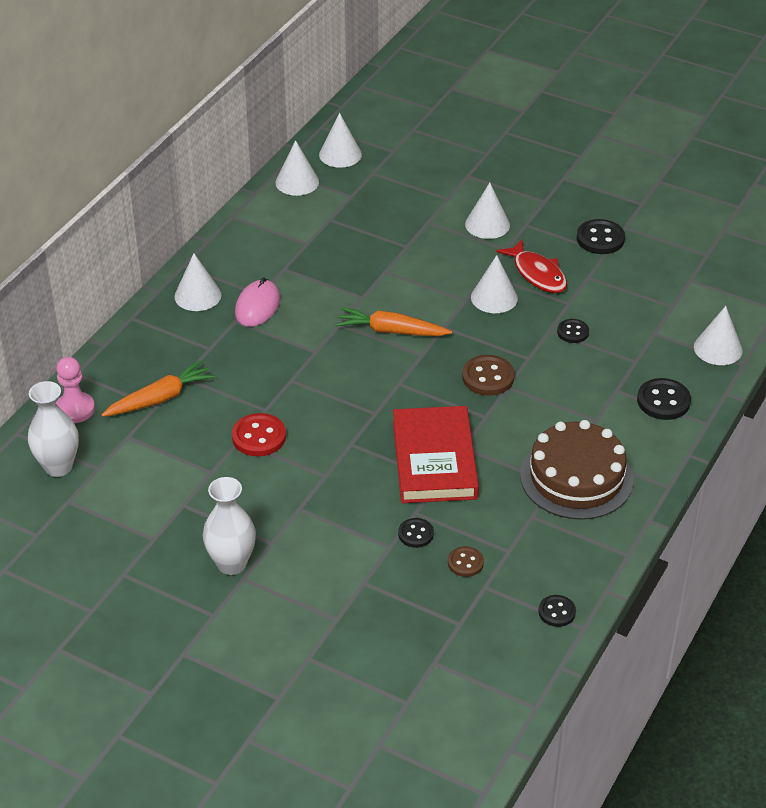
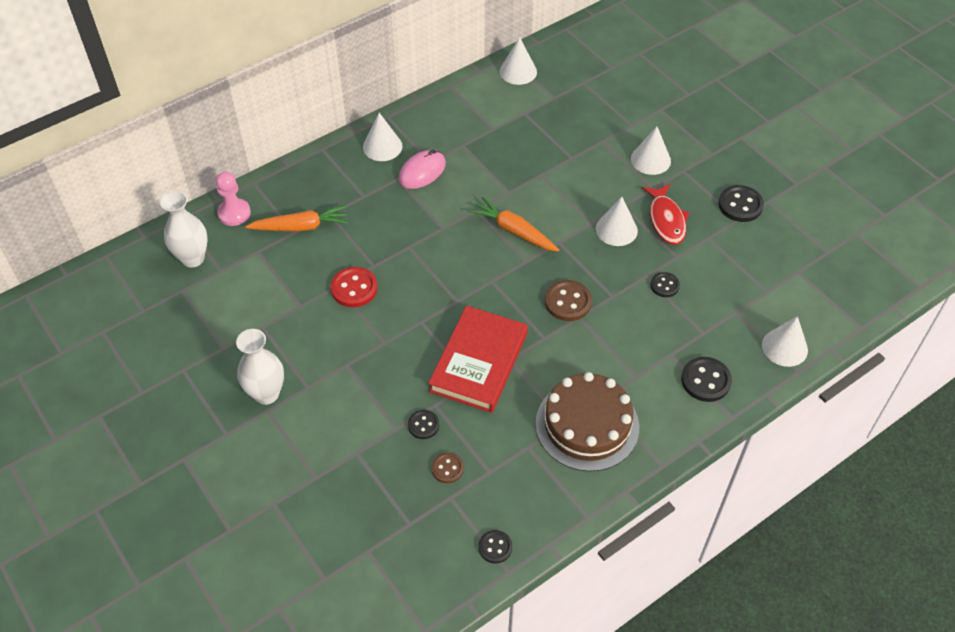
camera: 25 degrees right, 10 degrees up
white cone [319,113,362,168] -> none

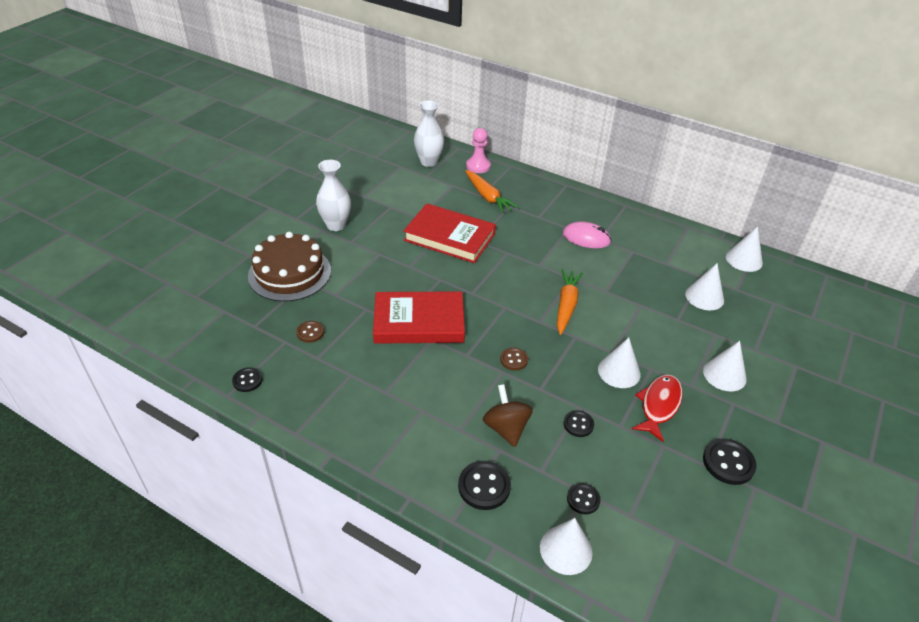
camera: 65 degrees right, 10 degrees down
red button [331,267,378,307] -> red book [403,203,496,263]
white cone [363,113,403,161] -> white cone moved to [685,263,724,310]
black button [408,410,439,439] -> black button moved to [567,483,601,514]
brown cake [536,372,639,472] -> brown cake moved to [248,232,331,302]
brown button [545,280,592,321] -> brown button [500,347,528,371], size x0.62
red fish [642,184,689,245] -> red fish turned 150 degrees clockwise [632,374,683,442]
none -> brown spinning top [483,384,533,447]

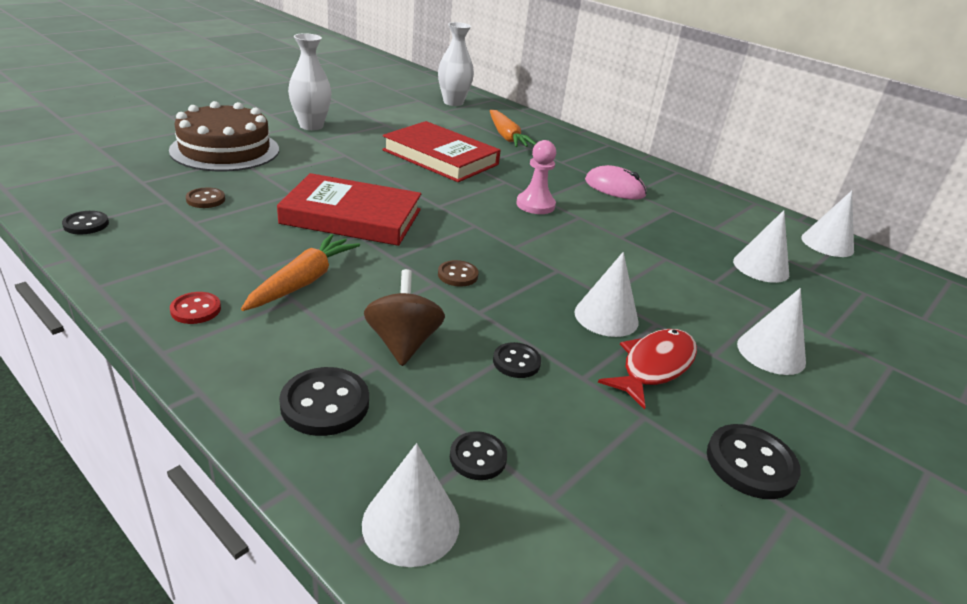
camera: 10 degrees right, 10 degrees down
pink pawn [466,128,491,173] -> pink pawn moved to [516,140,556,214]
orange carrot [557,269,583,335] -> orange carrot moved to [241,234,360,311]
none -> red button [170,292,221,324]

